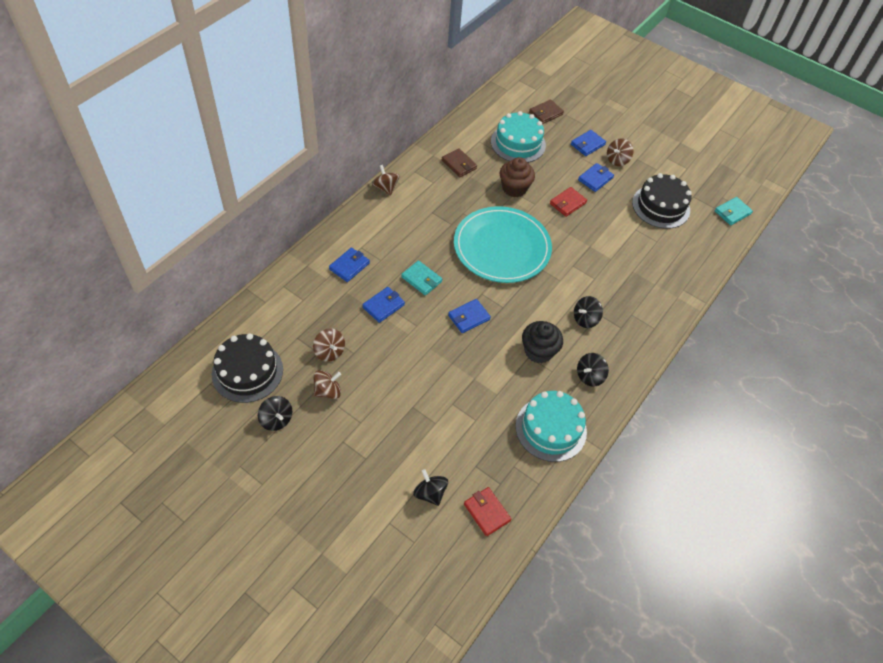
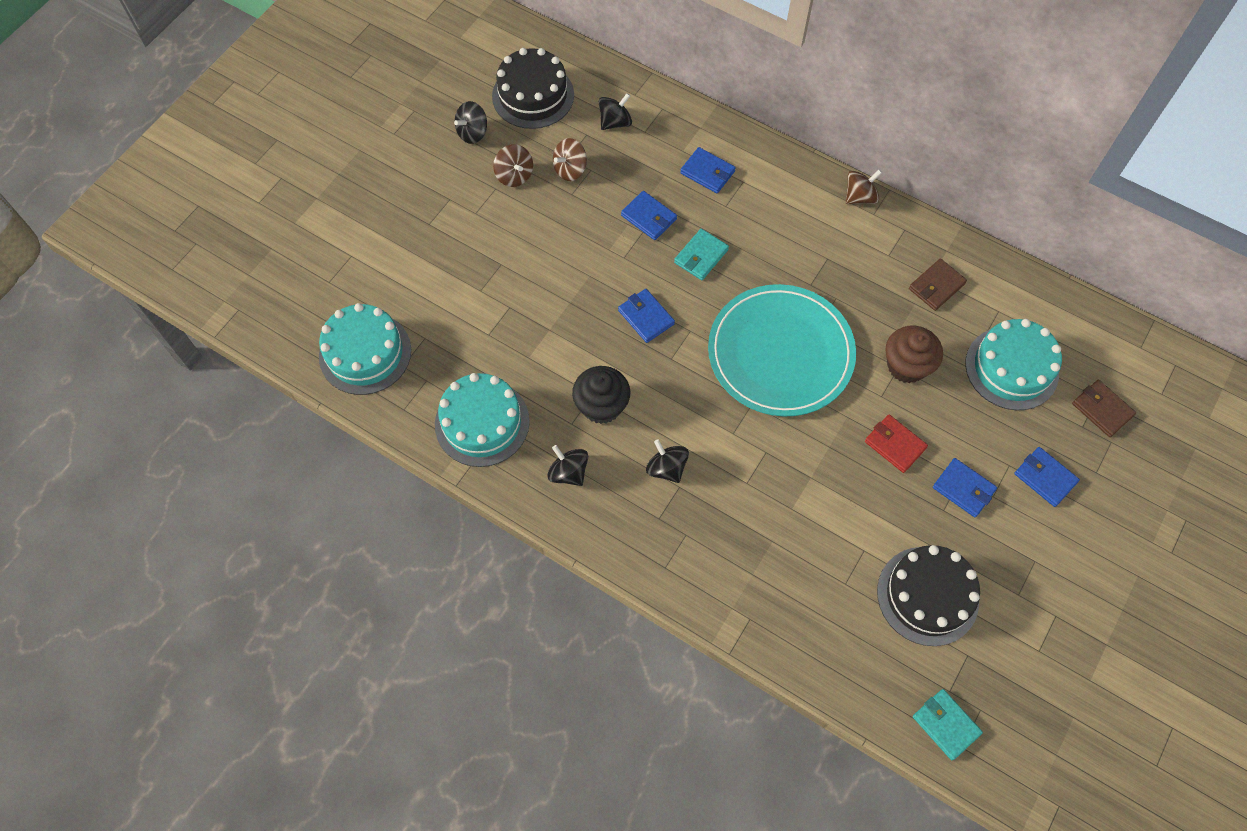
camera: 90 degrees right, 10 degrees up
black spinning top [413,469,448,506] -> black spinning top moved to [599,93,632,130]
red wallet [464,487,511,536] -> turquoise cake [319,303,411,395]
brown spinning top [607,138,633,166] -> none

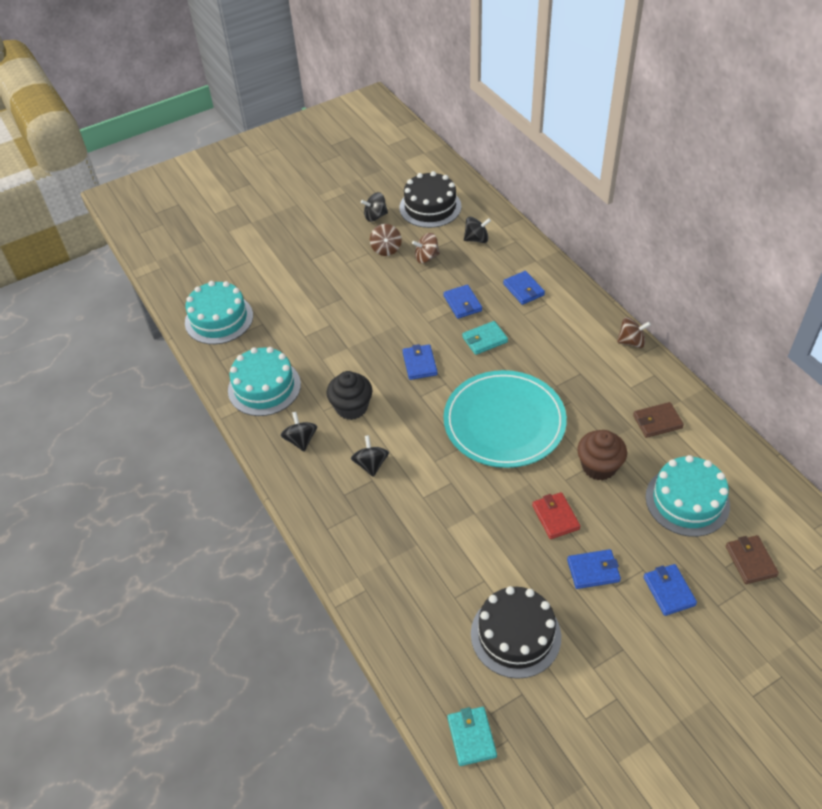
camera: 30 degrees right, 15 degrees down
blue wallet [933,458,997,517] -> blue wallet turned 75 degrees counterclockwise [567,549,621,589]

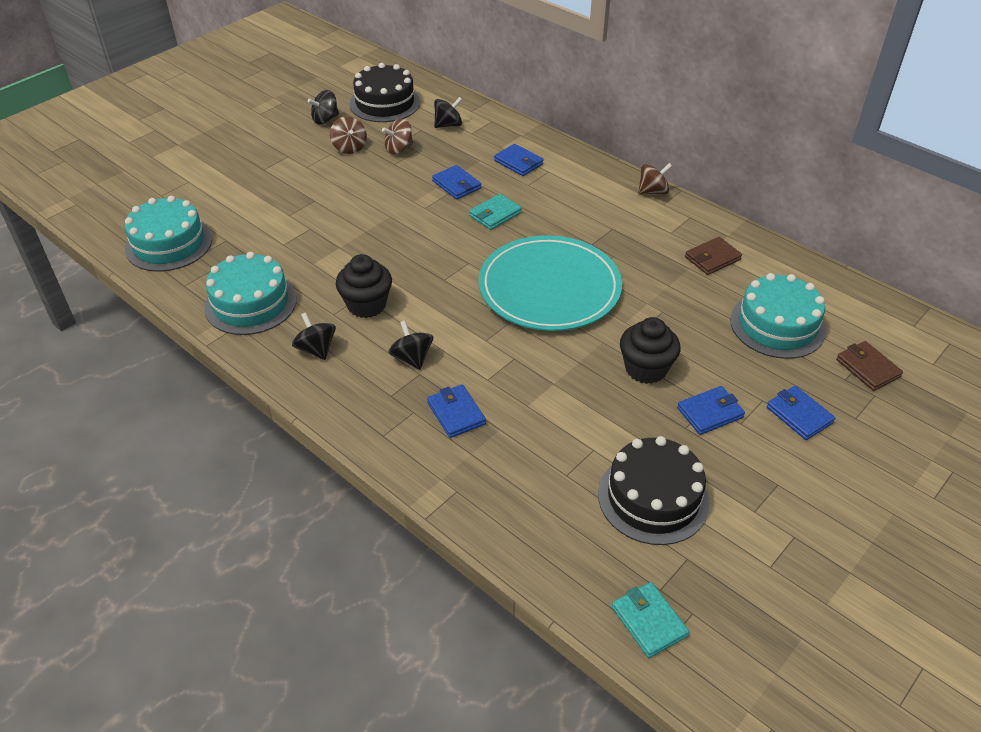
camera: 20 degrees left, 5 degrees down
blue wallet [402,344,438,380] -> blue wallet moved to [427,384,486,438]
red wallet [532,492,580,539] -> black cupcake [620,317,681,384]
brown cupcake [577,430,627,481] -> none

